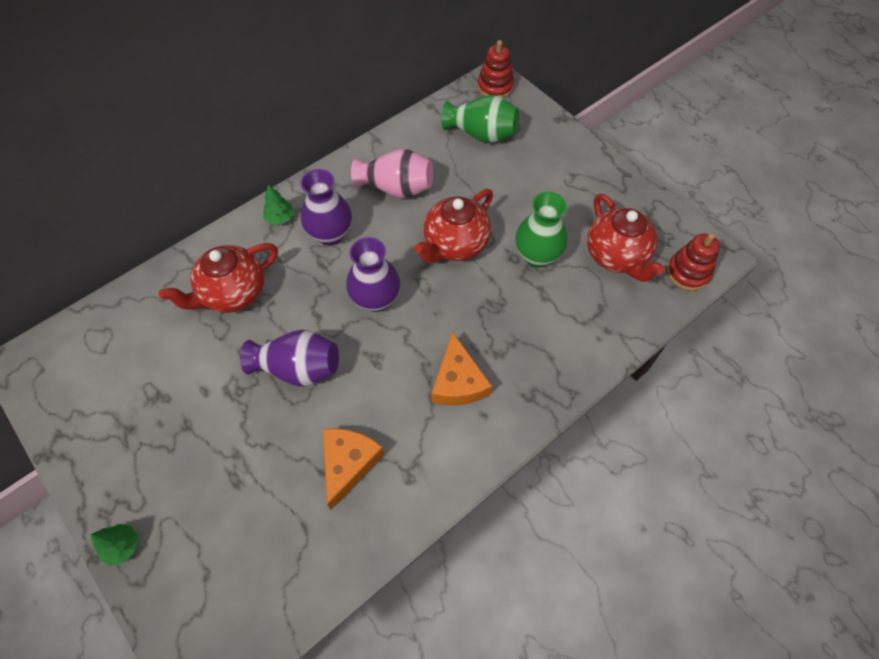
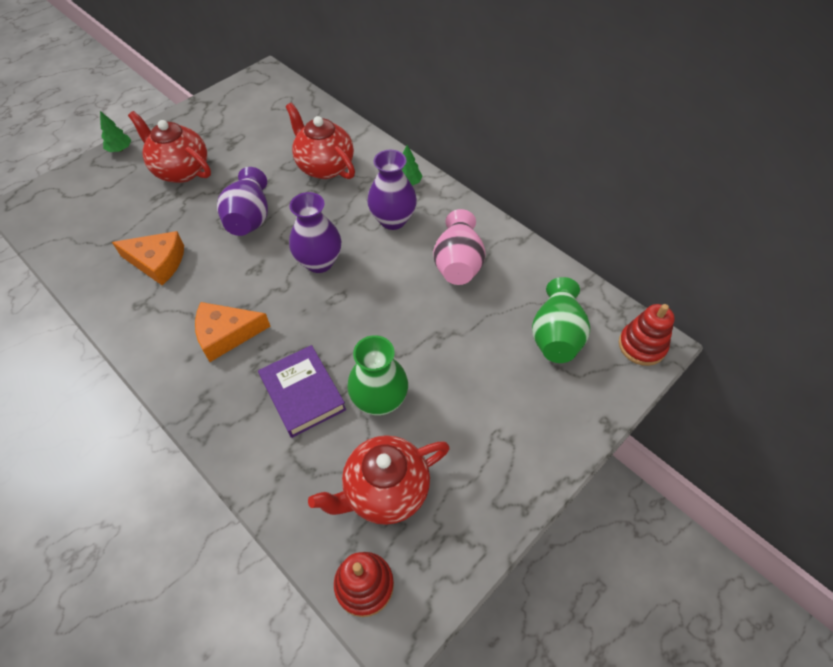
camera: 85 degrees right, 5 degrees down
red teapot [415,189,493,263] -> red teapot moved to [128,111,211,183]
none -> purple book [258,345,346,438]

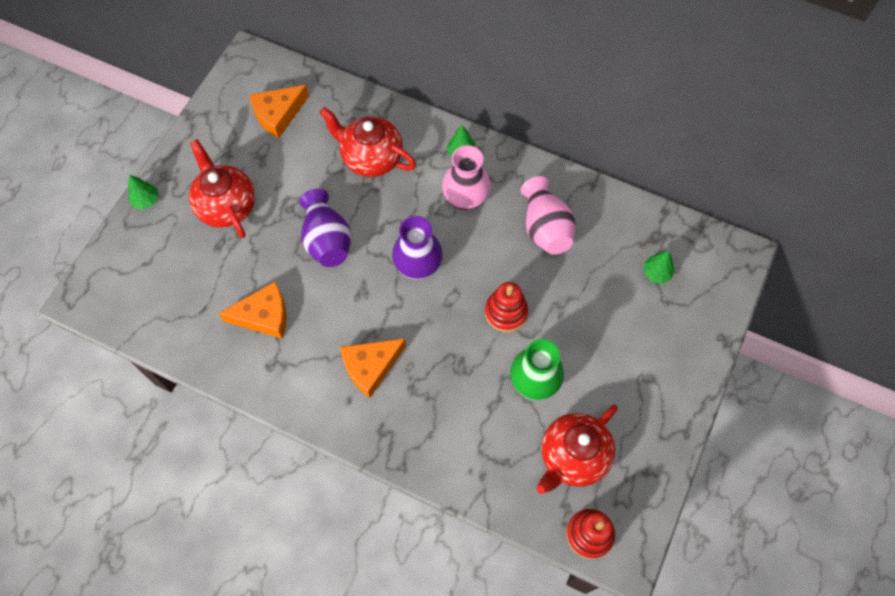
camera: 20 degrees left, 10 degrees up
red teapot [128,111,211,183] -> red teapot turned 45 degrees clockwise [189,139,255,238]
purple book [258,345,346,438] -> none
purple vase [367,150,417,230] -> pink vase [442,145,491,211]
green vase [532,277,590,363] -> green tree [644,250,675,284]
red stacking toy [619,304,675,366] -> red stacking toy moved to [485,282,528,332]
none -> orange cheese [249,85,309,139]

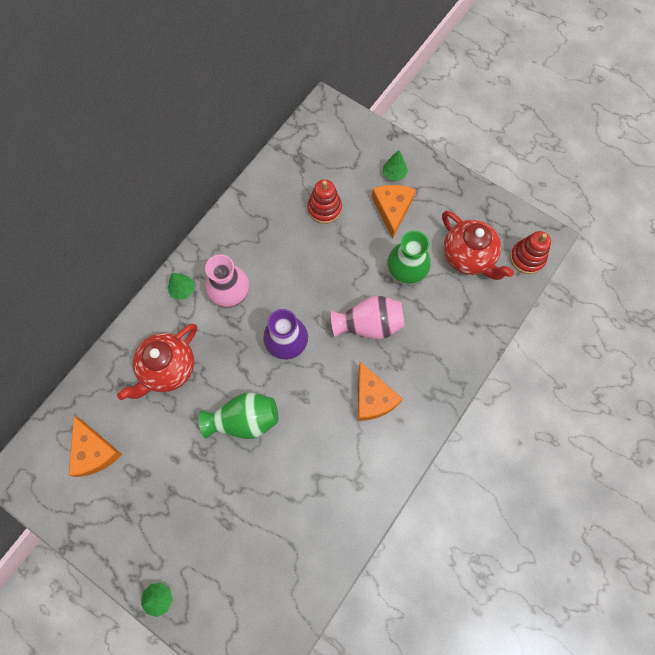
camera: 80 degrees left, 5 degrees up
red teapot [189,139,255,238] -> none
orange cheese [218,282,287,339] -> orange cheese moved to [372,185,416,239]
purple vase [299,189,351,267] -> green vase [199,393,278,439]
red stacking toy [485,282,528,332] -> red stacking toy moved to [307,179,342,224]
pink vase [521,176,575,255] -> pink vase moved to [331,296,405,340]
green tree [644,250,675,284] -> green tree moved to [383,150,408,181]

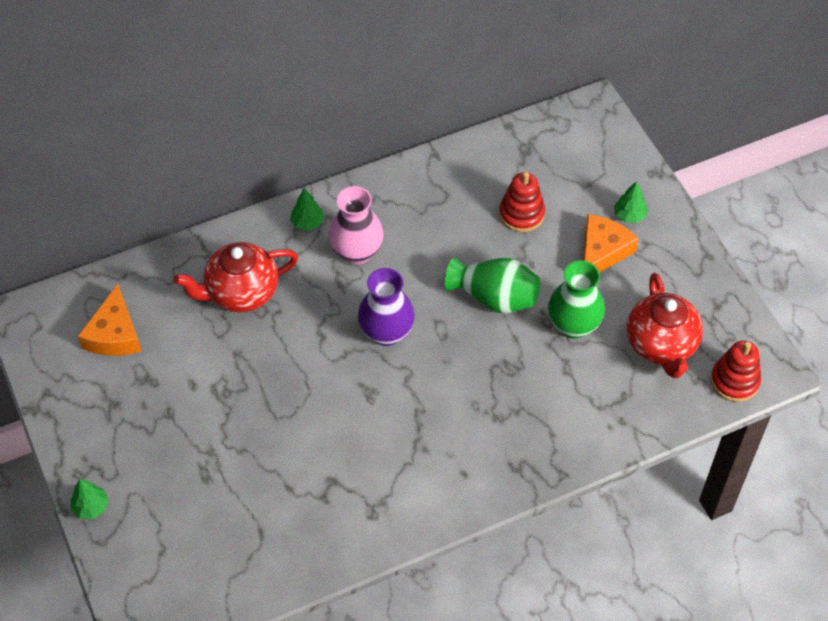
camera: 30 degrees right, 15 degrees down
green vase [199,393,278,439] -> green vase moved to [445,258,540,313]
pink vase [331,296,405,340] -> none
orange cheese [358,362,403,421] -> none

